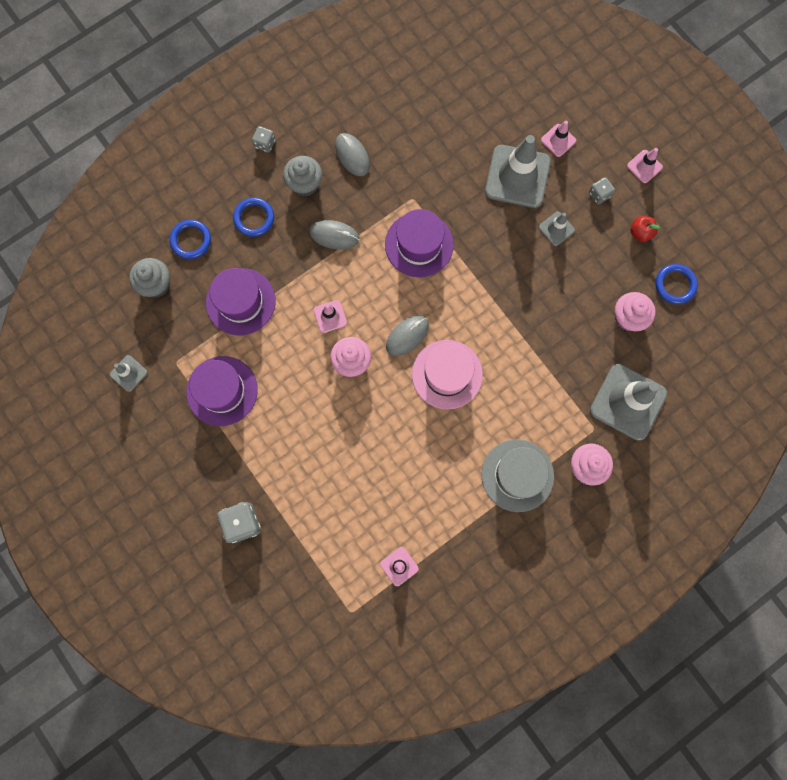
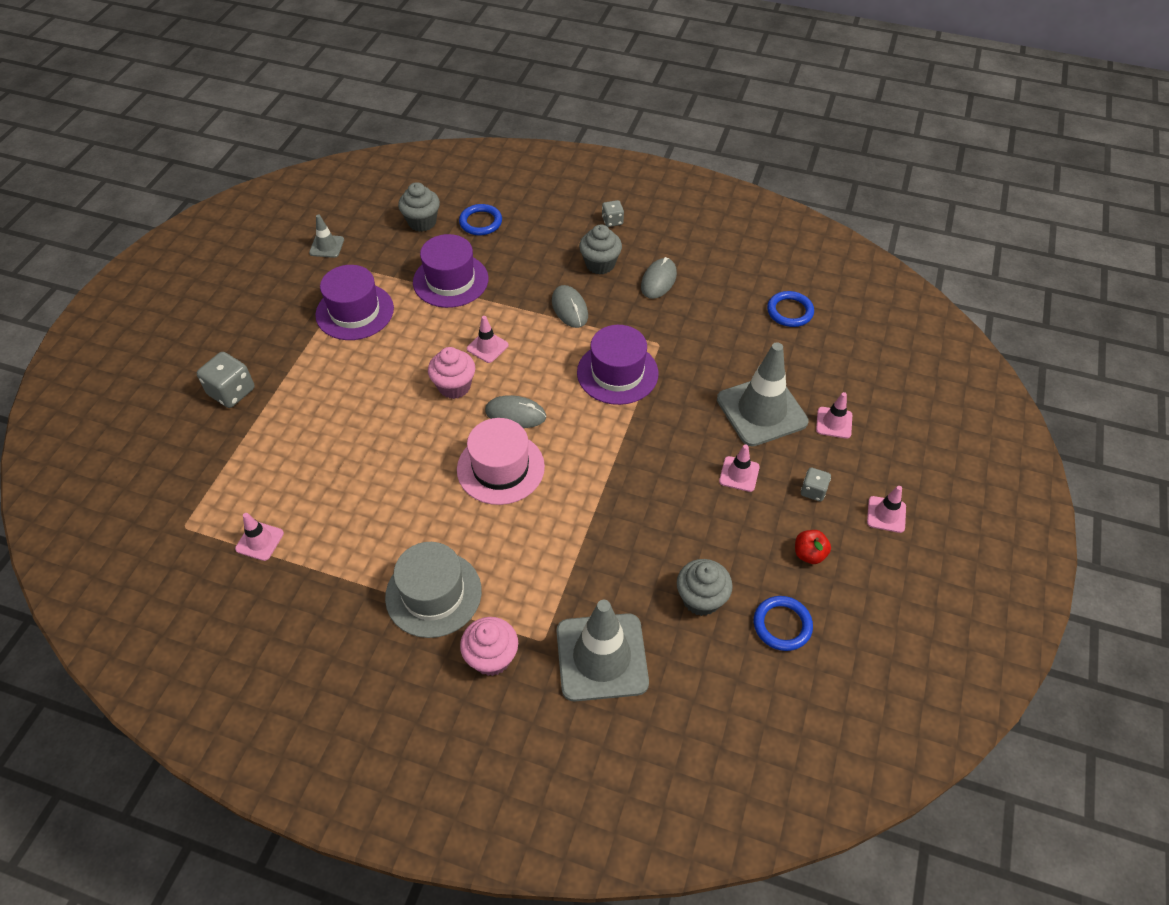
camera: 55 degrees right, 25 degrees down
blue ring [233,197,274,237] -> blue ring moved to [767,291,814,327]
grey traffic cone [539,212,575,246] -> pink traffic cone [719,444,760,492]
pink cupcake [615,292,656,331] -> grey cupcake [677,559,733,616]

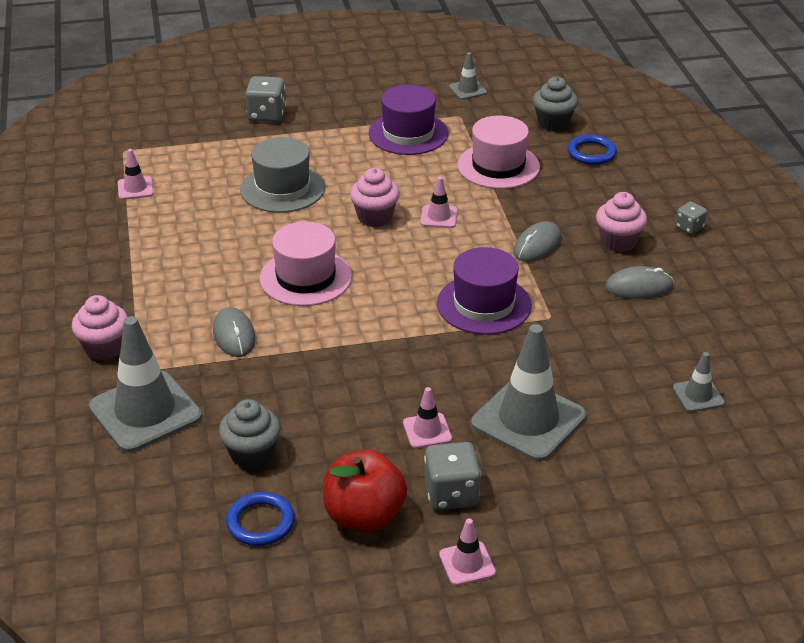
camera: 60 degrees right, 15 degrees down
grey hat [385,542,482,638] -> grey hat moved to [240,137,325,213]
purple hat [413,234,488,308] -> pink hat [457,116,540,189]
grey mouse [485,395,546,428] -> grey mouse moved to [213,307,256,357]
grey cupcake [579,224,622,275] -> pink cupcake [596,192,647,252]
blue ring [767,291,814,327] -> grey traffic cone [673,352,725,412]
red apple [795,530,831,564] -> red apple [323,449,407,532], size x1.97
grey dice [801,468,831,501] -> grey dice [424,442,481,510], size x1.71
pink traffic cone [816,392,852,439] -> none

